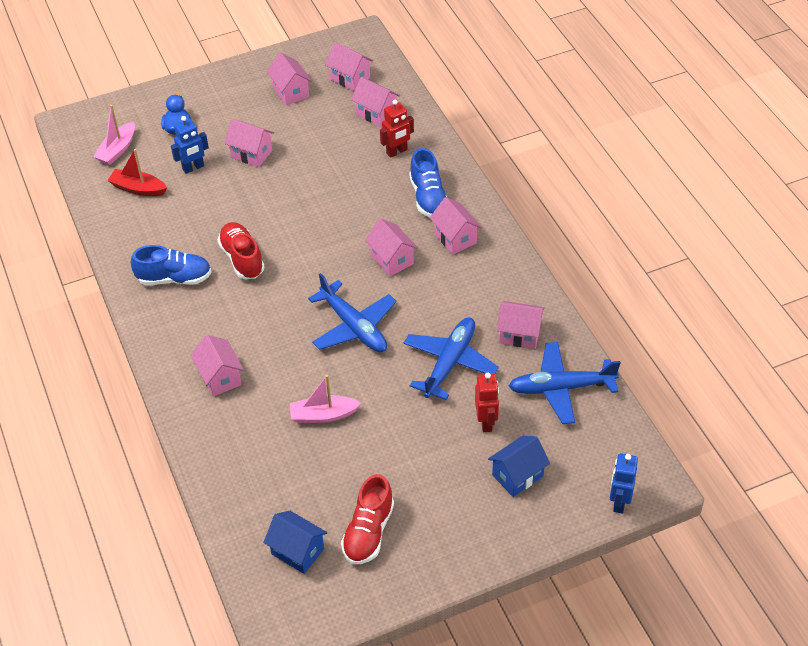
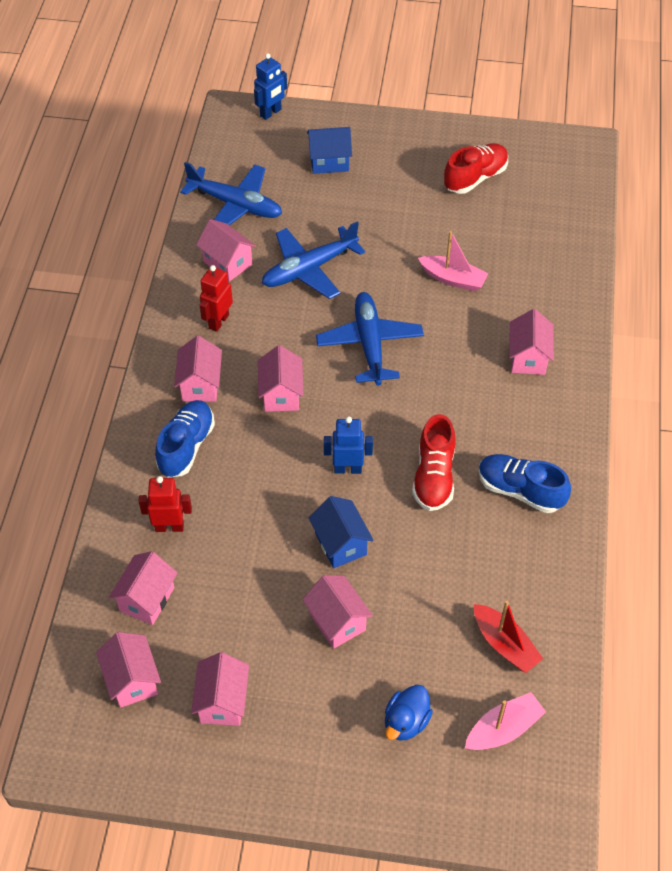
camera: 150 degrees left, 5 degrees up
blue robot [171,116,209,174] -> blue robot moved to [324,416,373,474]
blue house [263,511,327,574] -> blue house moved to [309,496,374,568]
pink house [351,77,400,127] -> pink house turned 45 degrees clockwise [109,551,178,625]
red robot [475,373,499,432] -> red robot moved to [200,265,233,332]

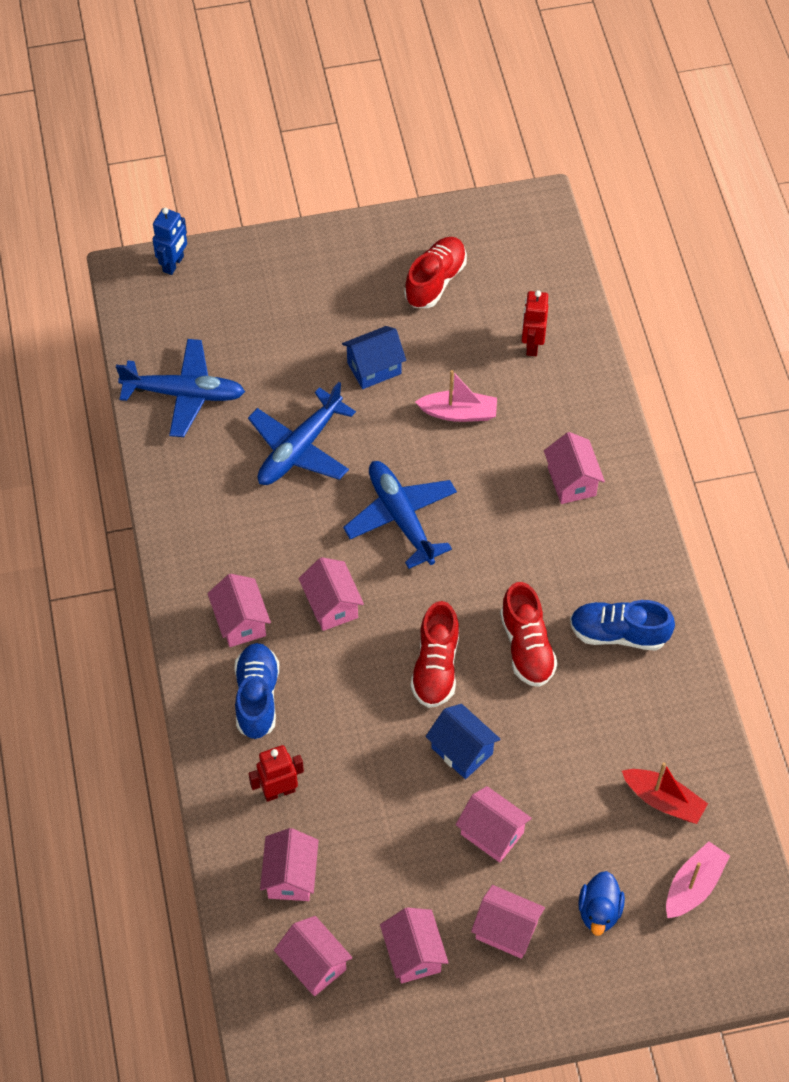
camera: 20 degrees left, 5 degrees up
pink house [196,219,256,282] -> pink house moved to [471,885,545,959]
red robot [200,265,233,332] -> red robot moved to [522,290,548,356]
blue house [307,127,352,174] -> blue house moved to [342,326,406,389]
blue robot [324,416,373,474] -> red shoe [411,601,459,708]

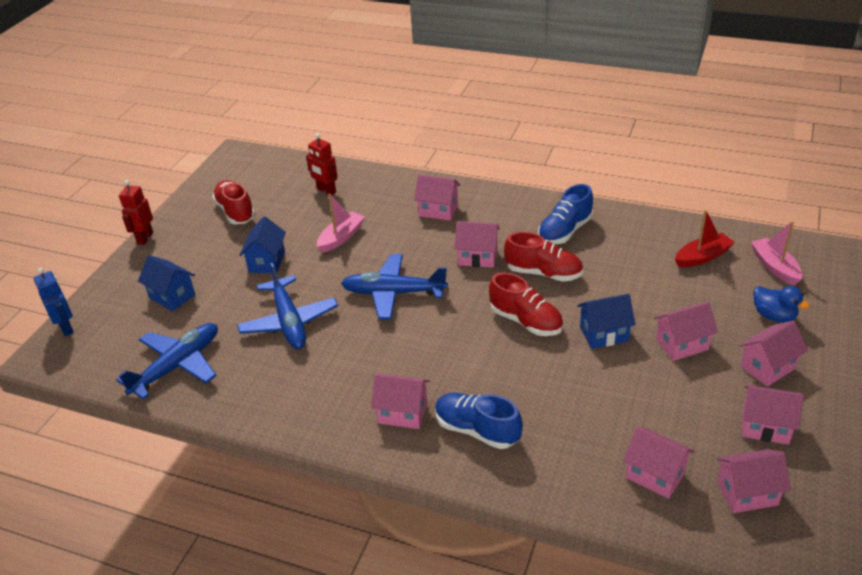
camera: 55 degrees left, 20 degrees down
red robot [249,745,304,802] -> red robot moved to [119,180,153,245]
pink house [298,557,364,631] -> pink house moved to [454,221,500,268]
none -> blue house [138,255,195,311]

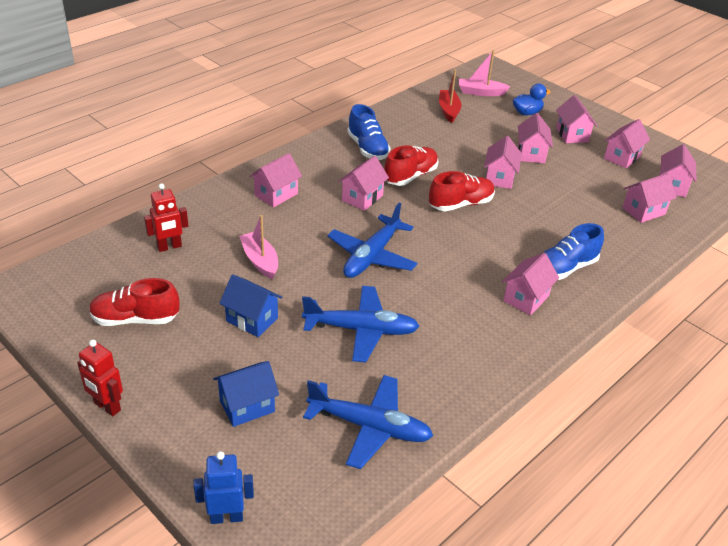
camera: 70 degrees left, 0 degrees up
blue plane [116,323,218,400] -> blue plane turned 135 degrees clockwise [303,375,433,469]
blue house [577,294,636,349] -> pink house [484,136,522,189]

